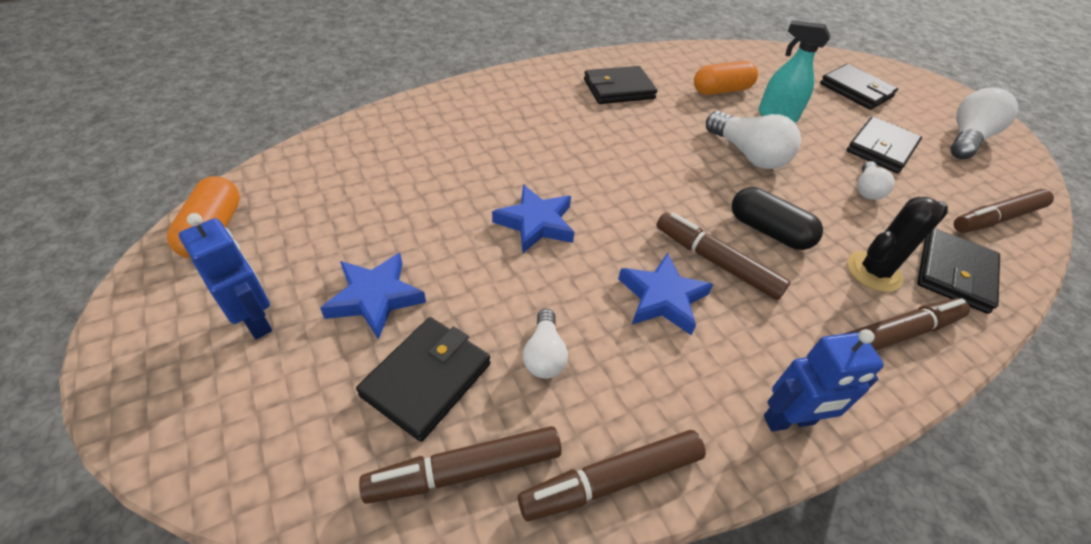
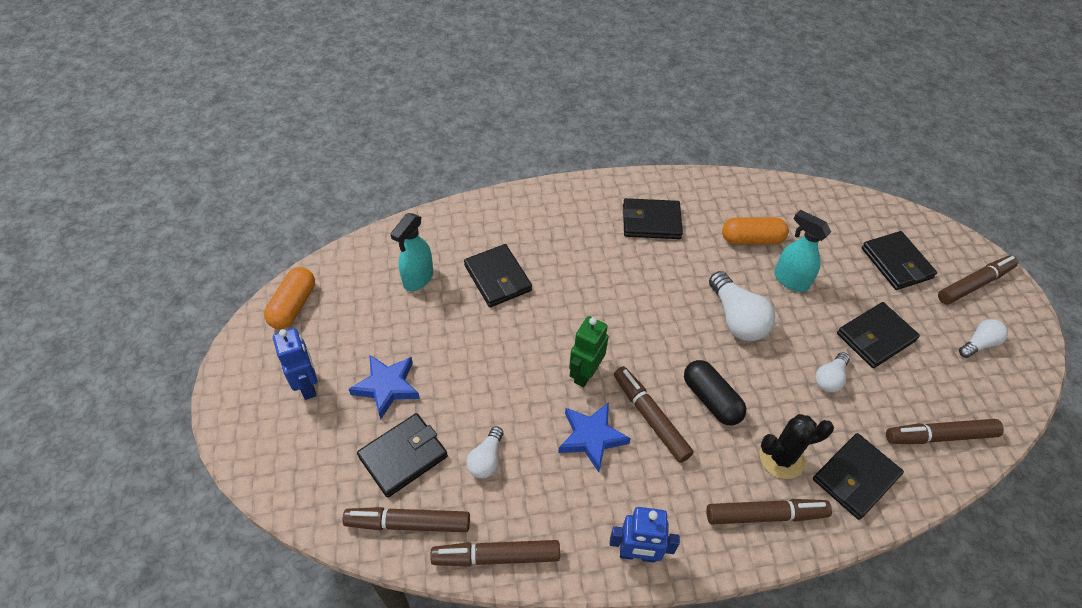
camera: 20 degrees right, 5 degrees up
blue star [492,185,574,253] -> none
white light bulb [951,87,1018,159] -> white light bulb [959,319,1008,358], size x0.58
none -> turquoise spray bottle [390,213,433,291]
none -> black wallet [464,244,532,307]
none -> green robot [569,316,609,387]
none -> brown marker [938,255,1018,305]

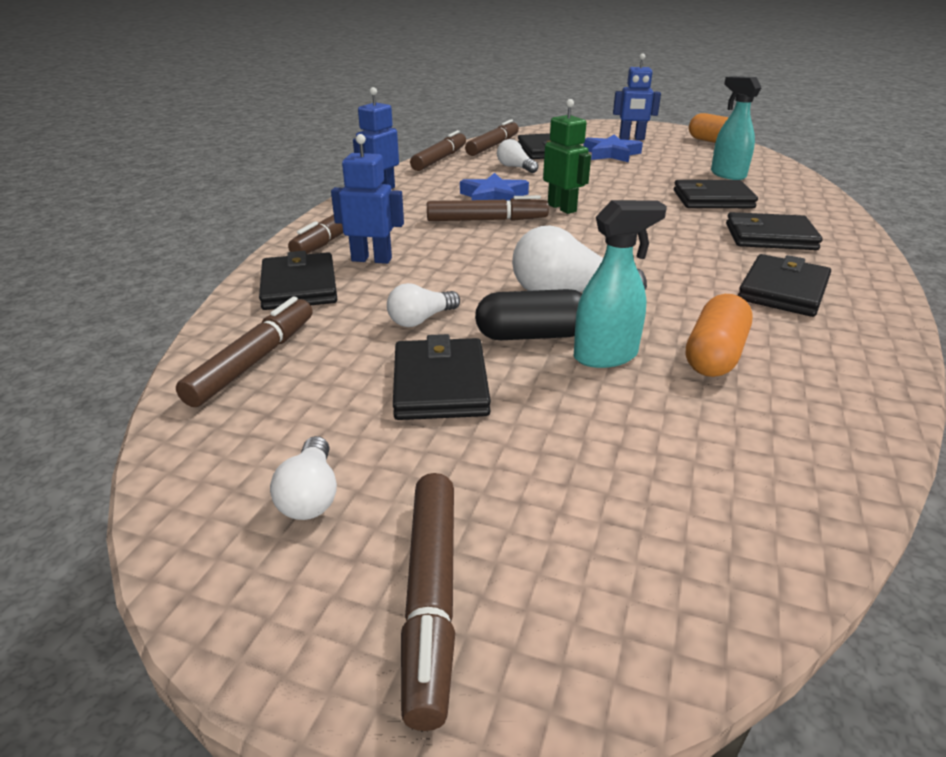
camera: 120 degrees right, 20 degrees down
black capsule [684,360,747,426] -> black capsule moved to [475,289,582,340]
black cactus [760,414,834,479] -> blue robot [331,134,404,264]
white light bulb [815,352,850,393] -> white light bulb turned 105 degrees counterclockwise [387,283,460,327]
black wallet [862,231,937,290] -> black wallet moved to [726,212,823,250]

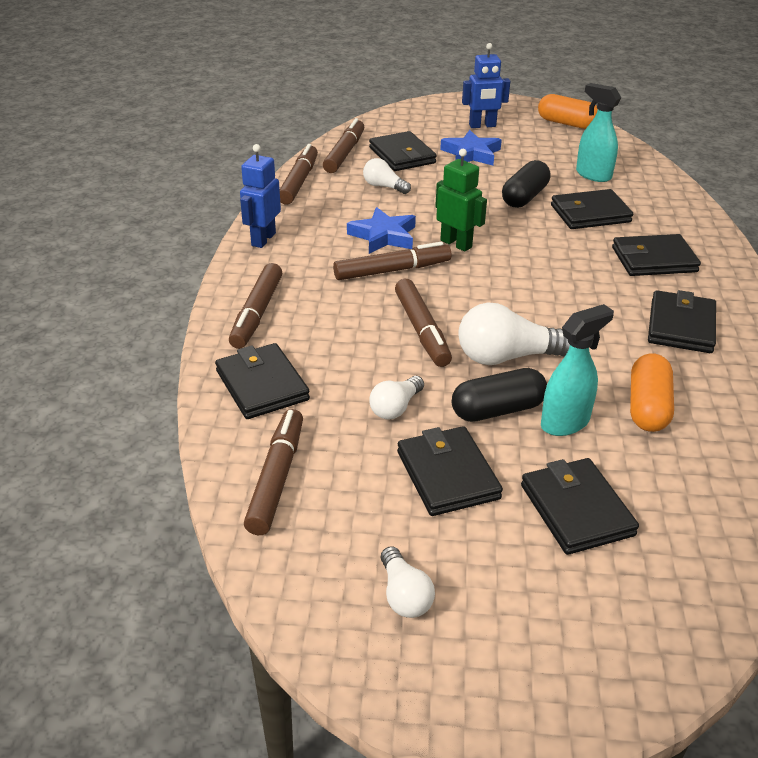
camera: 15 degrees left, 5 degrees up
blue robot [331,134,404,264] -> none
brown marker [401,473,455,731] -> brown marker moved to [395,279,452,367]
none -> black capsule [502,160,550,208]
none -> black wallet [521,458,639,555]

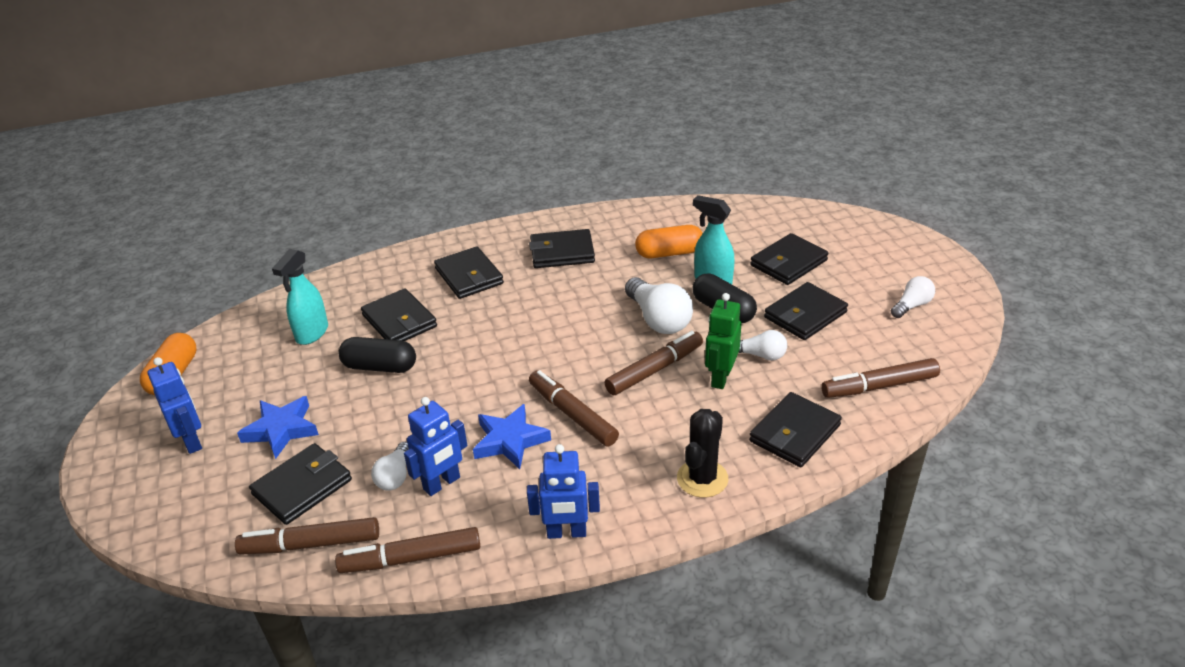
camera: 110 degrees left, 0 degrees up
brown marker [229,263,282,349] -> black cactus [677,409,728,498]
green robot [435,149,487,252] -> green robot moved to [705,293,741,389]
none -> blue robot [404,397,467,496]

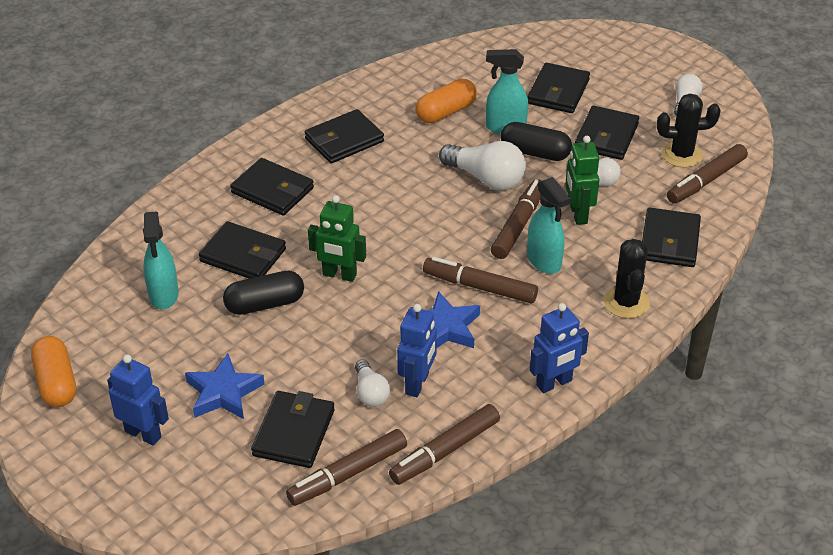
camera: 30 degrees left, 5 degrees up
none -> green robot [308,195,366,282]
none -> turquoise spray bottle [527,177,571,274]
none -> black cactus [657,94,721,168]

